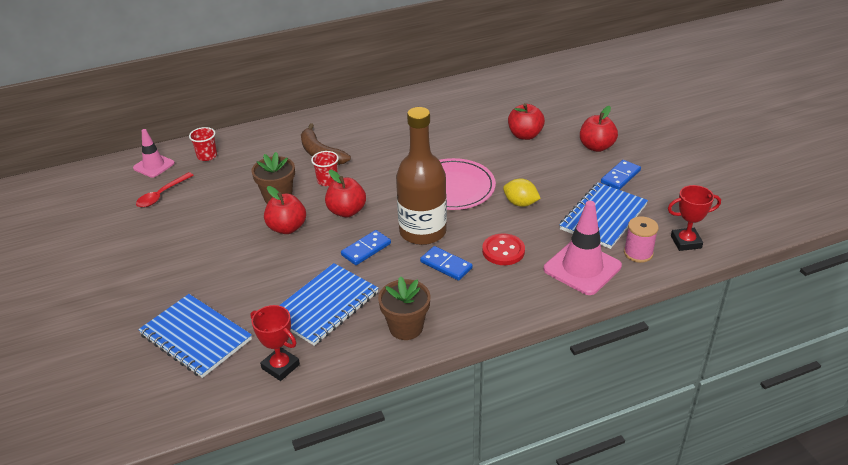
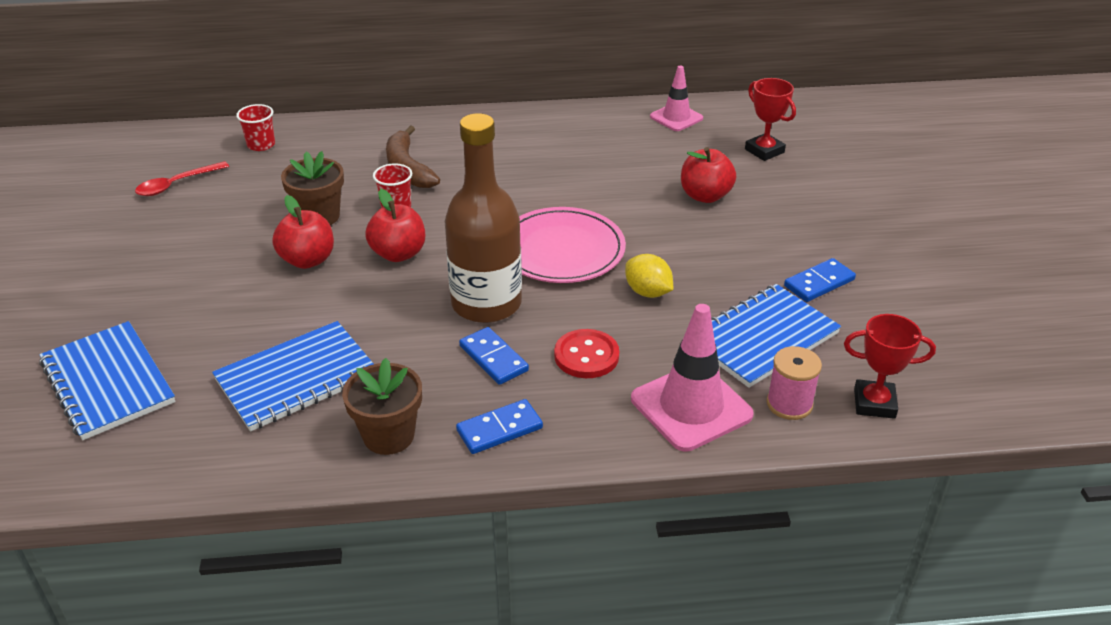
camera: 15 degrees right, 0 degrees up
pink traffic cone [133,129,175,178] -> pink traffic cone moved to [650,66,703,131]
red trophy [250,305,300,381] -> red trophy moved to [745,78,796,161]
blue domino [341,230,391,265] -> blue domino moved to [456,399,543,454]
red apple [580,106,618,152] -> none

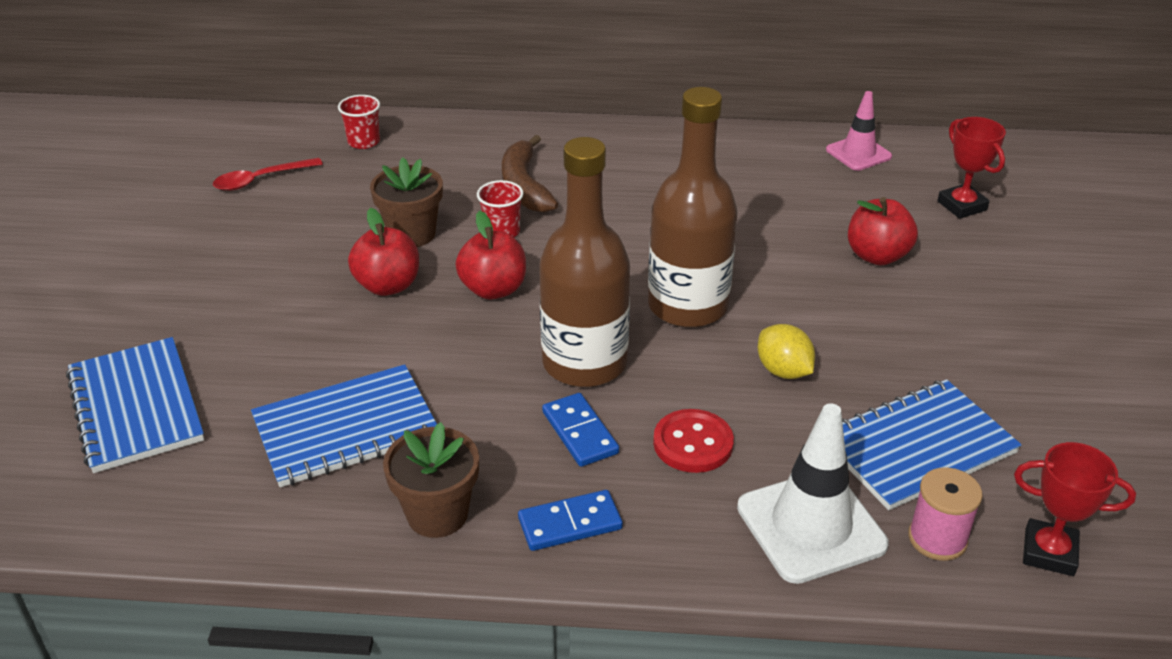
camera: 10 degrees right, 0 degrees up
pink plate [519,207,626,283] -> brown bottle [648,87,738,328]
pink traffic cone [631,304,754,451] -> white traffic cone [737,403,889,584]
blue domino [784,258,856,302] -> none

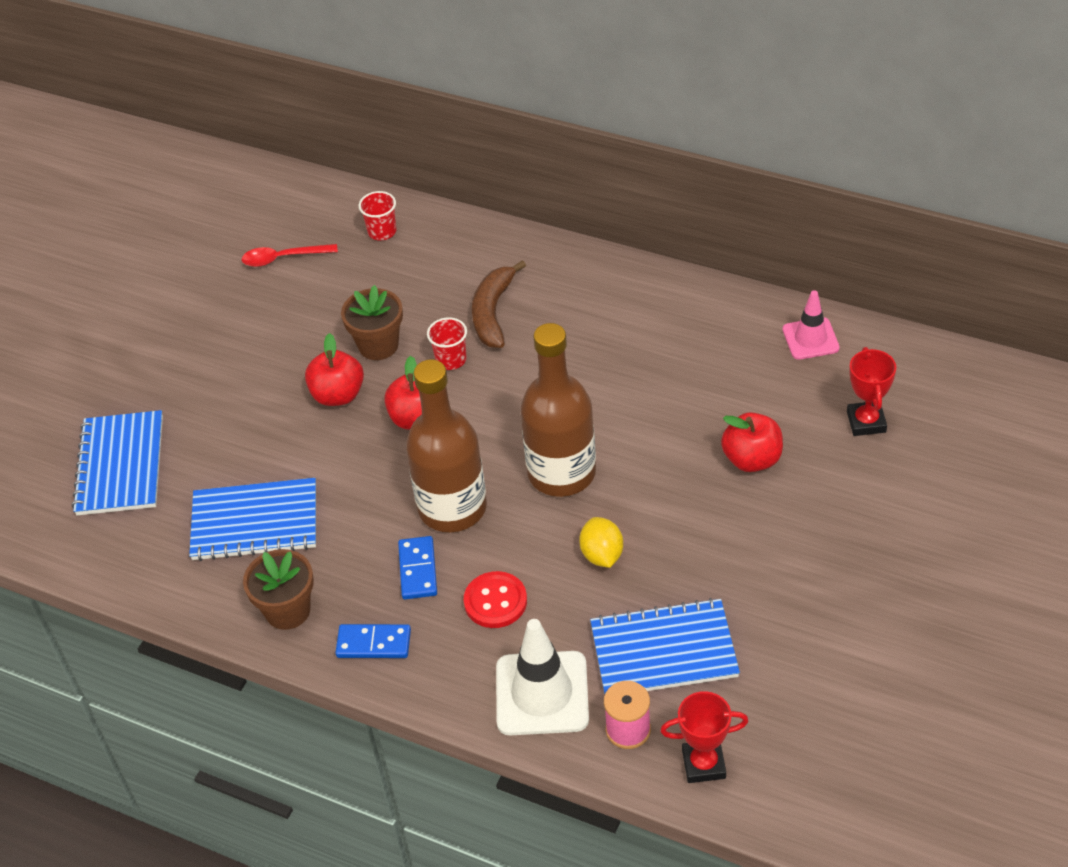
camera: 25 degrees right, 10 degrees up
red trophy [1014,442,1136,576] -> red trophy turned 45 degrees counterclockwise [660,691,749,783]

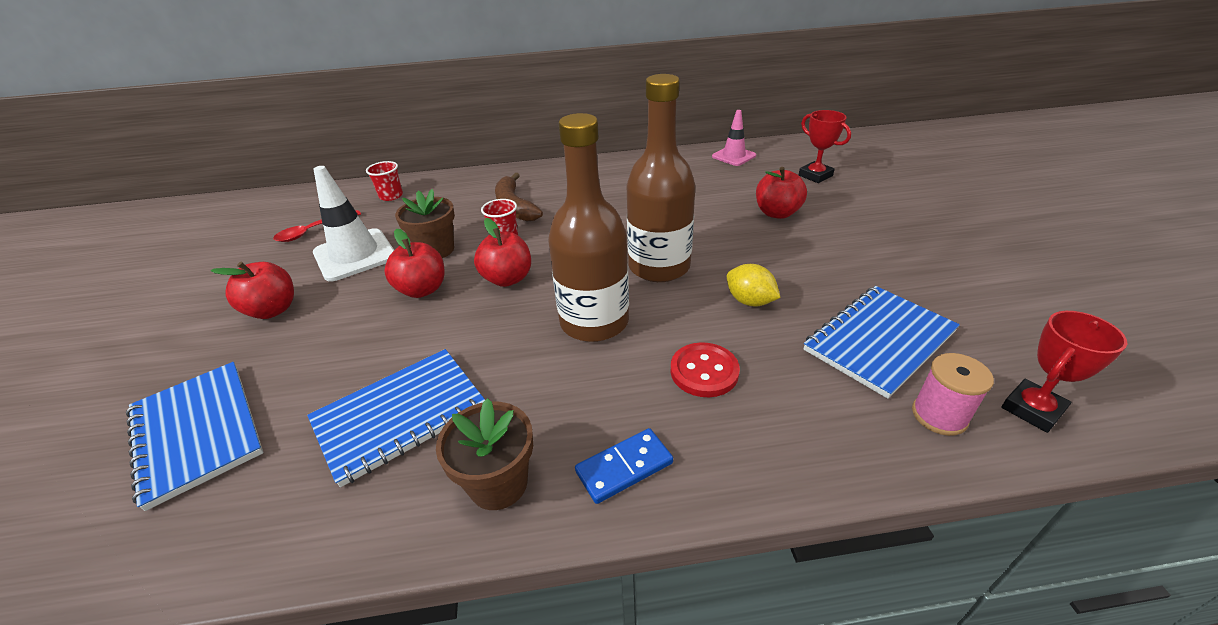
camera: 35 degrees left, 10 degrees down
blue domino [398,536,437,599] -> none
white traffic cone [496,619,589,735] -> white traffic cone moved to [313,166,394,282]
none -> red apple [211,261,294,319]

